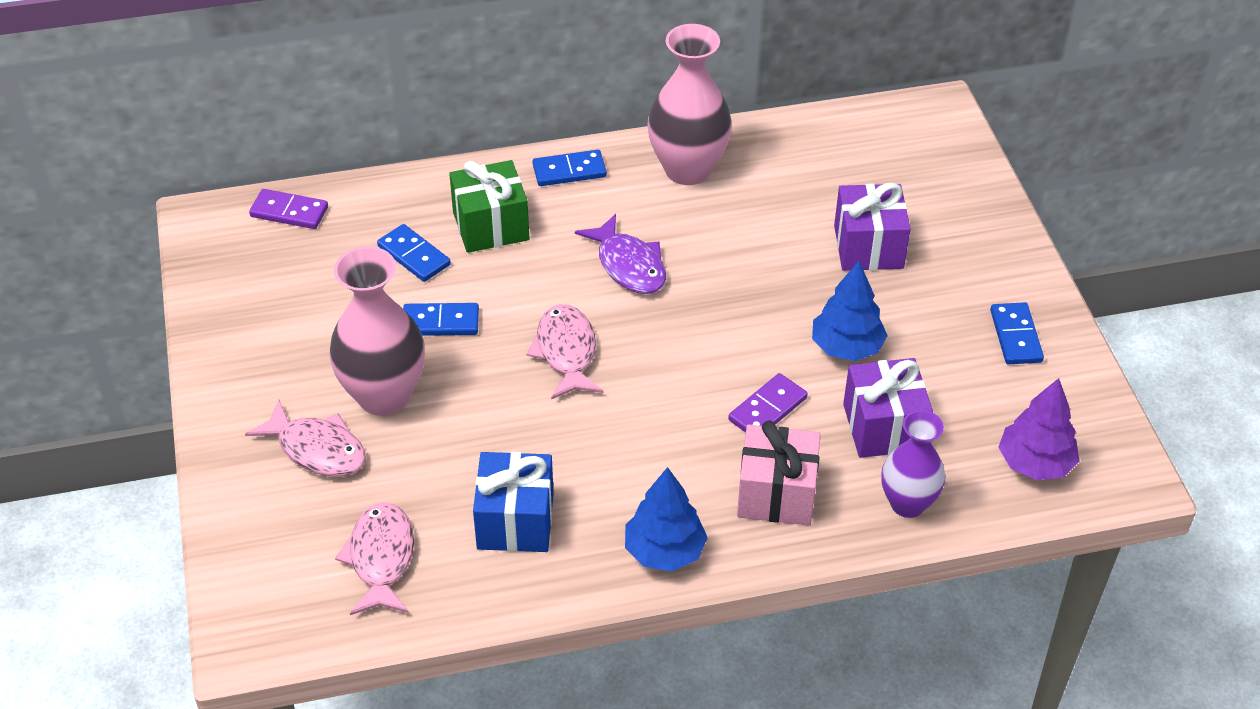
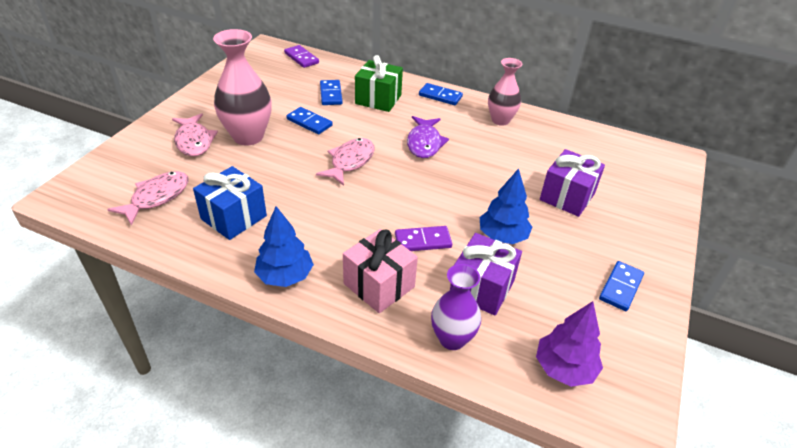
camera: 35 degrees right, 5 degrees down
pink vase [647,24,732,185] -> pink vase [488,58,522,126], size x0.64

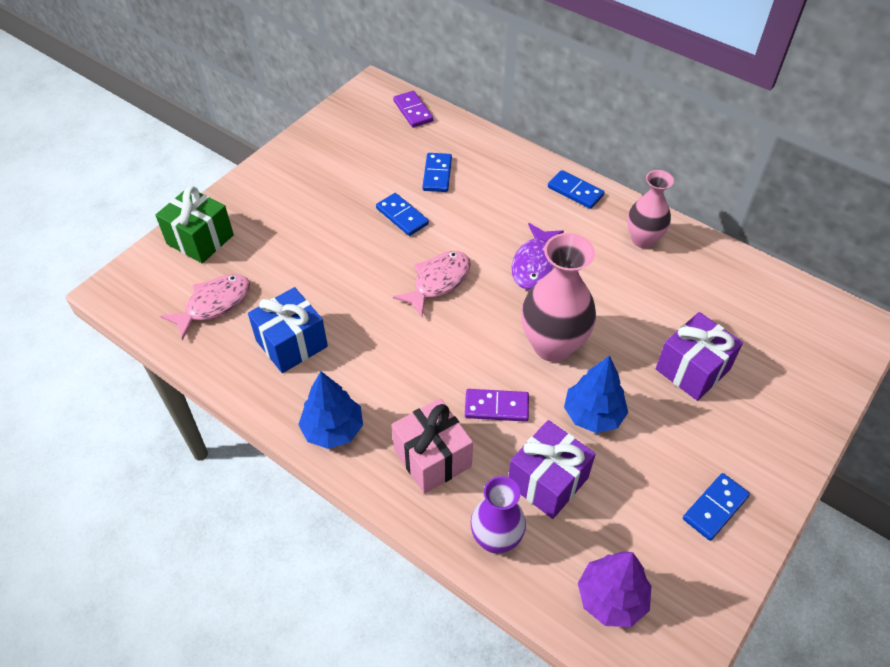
camera: 15 degrees right, 10 degrees up
pink fish [172,113,218,156] -> none
pink vase [213,29,271,145] -> pink vase moved to [521,233,596,362]
green gift [355,55,403,112] -> green gift moved to [155,186,234,263]

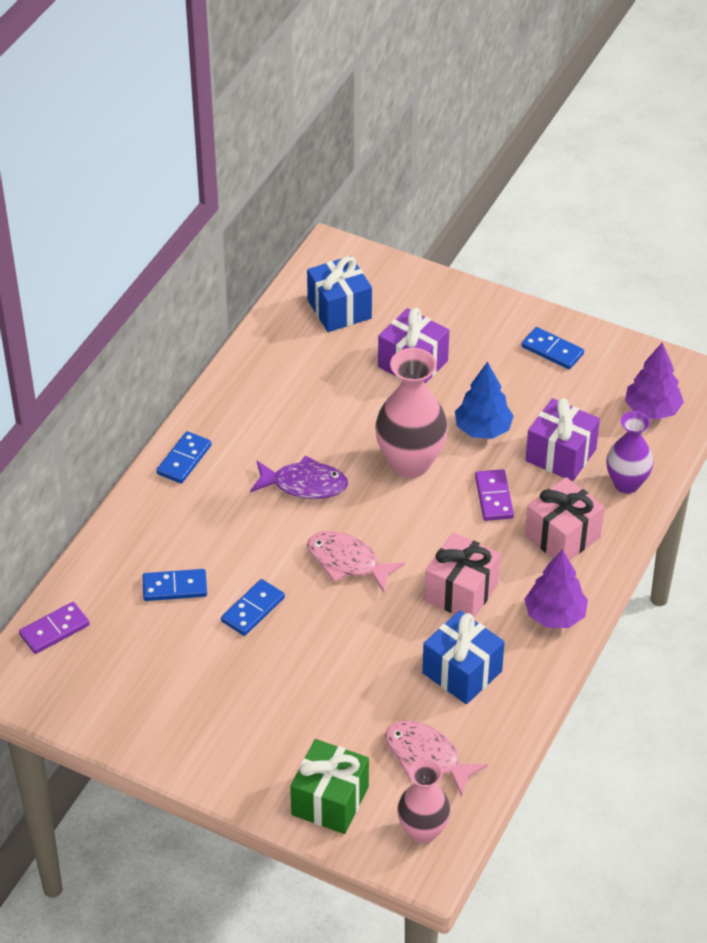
camera: 100 degrees left, 5 degrees down
blue tree [298,371,363,449] -> purple tree [524,549,588,628]
pink vase [627,170,674,248] -> pink vase moved to [397,758,451,844]
none -> blue gift [307,256,372,332]
none -> pink gift [424,533,501,618]

